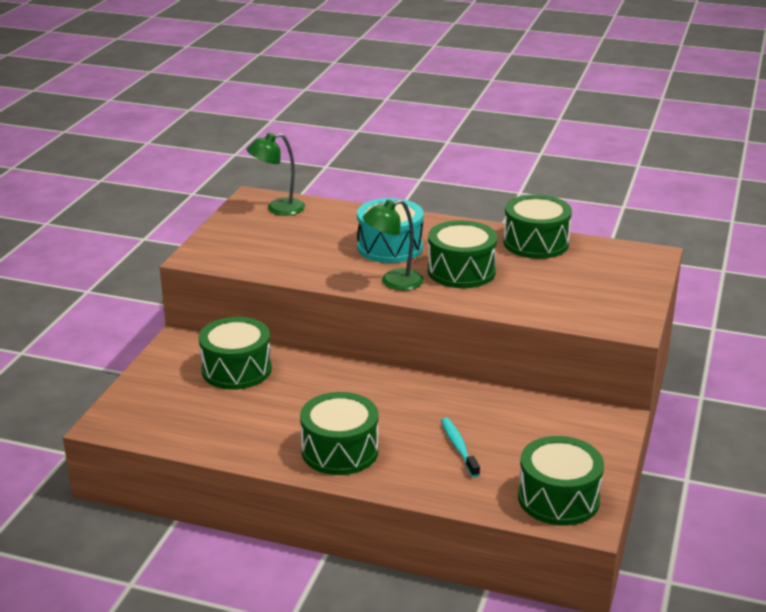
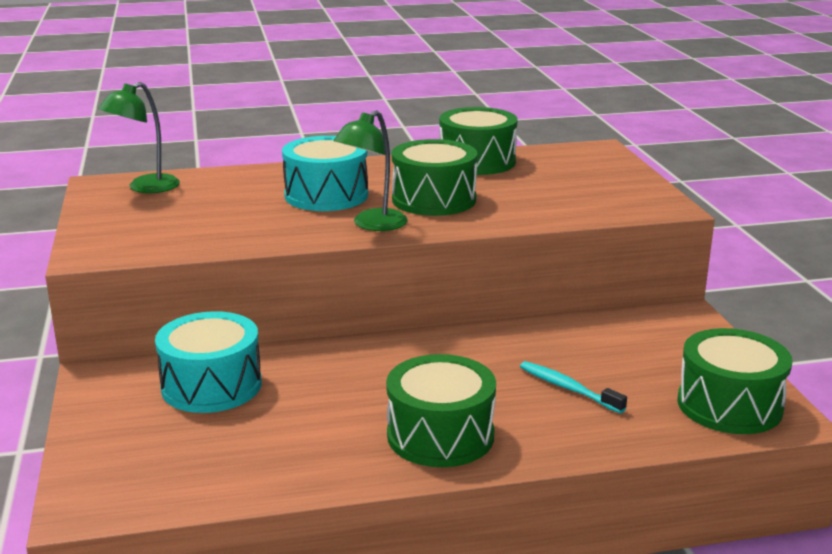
camera: 30 degrees left, 5 degrees down
green drum [199,317,272,390] -> turquoise drum [155,311,262,413]

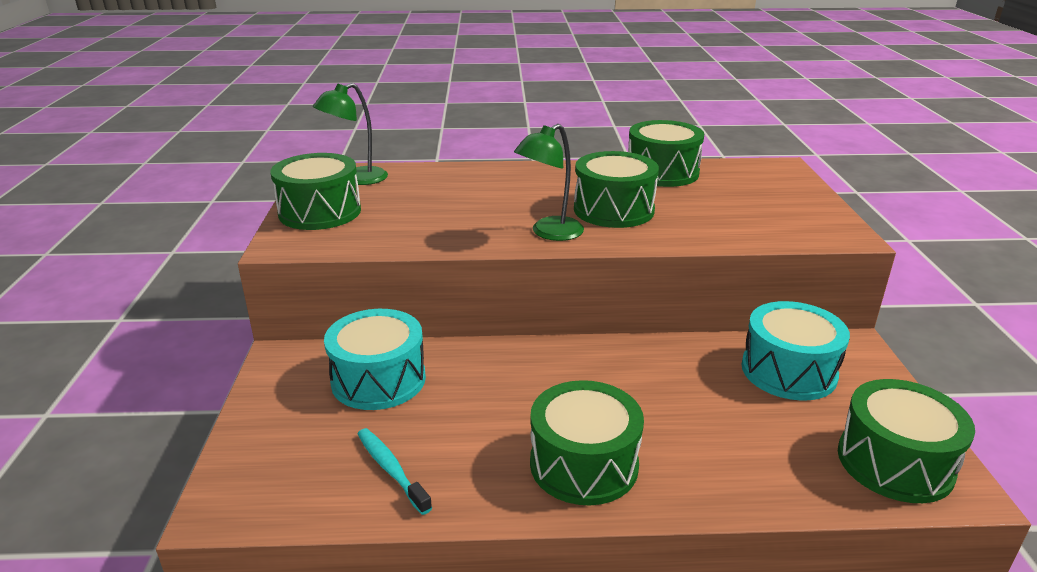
camera: 10 degrees right, 5 degrees up
turquoise drum [282,136,368,211] -> turquoise drum moved to [741,301,850,401]
turquoise toothbrush [520,361,627,413] -> turquoise toothbrush moved to [358,428,432,515]
none -> green drum [270,153,361,230]

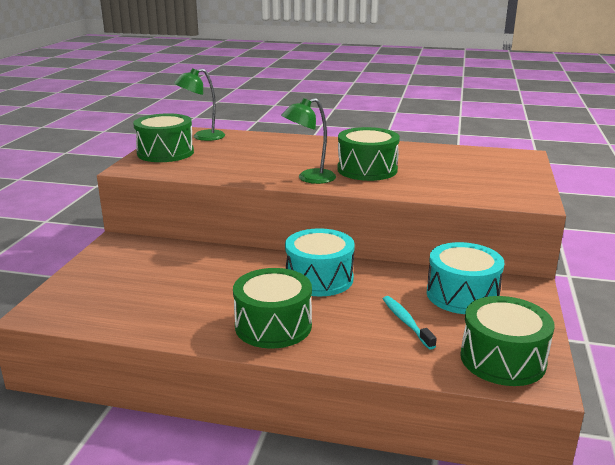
camera: 15 degrees right, 5 degrees down
turquoise drum [324,309,426,410] -> turquoise drum moved to [285,228,355,296]
turquoise toothbrush [358,428,432,515] -> turquoise toothbrush moved to [383,296,437,350]
green drum [628,120,705,187] -> none

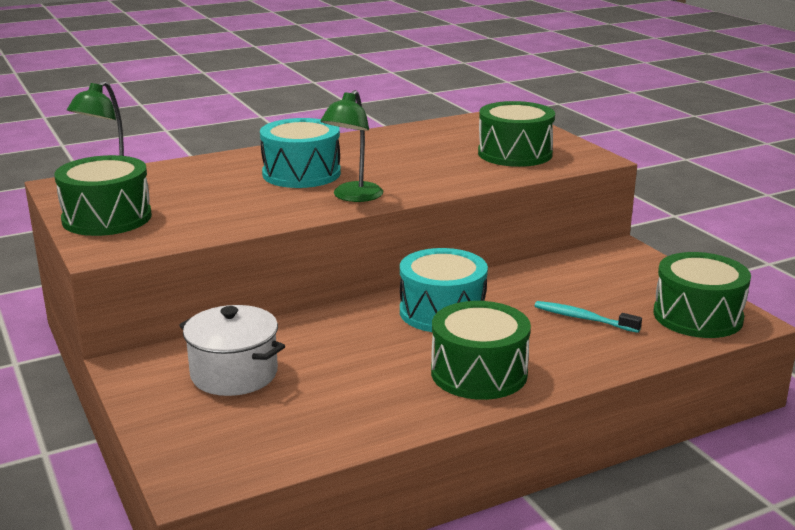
camera: 40 degrees left, 0 degrees up
green drum [337,127,400,181] -> green drum moved to [478,101,555,167]
turquoise drum [427,242,504,314] -> turquoise drum moved to [260,118,341,188]
none -> white pot [179,305,285,396]

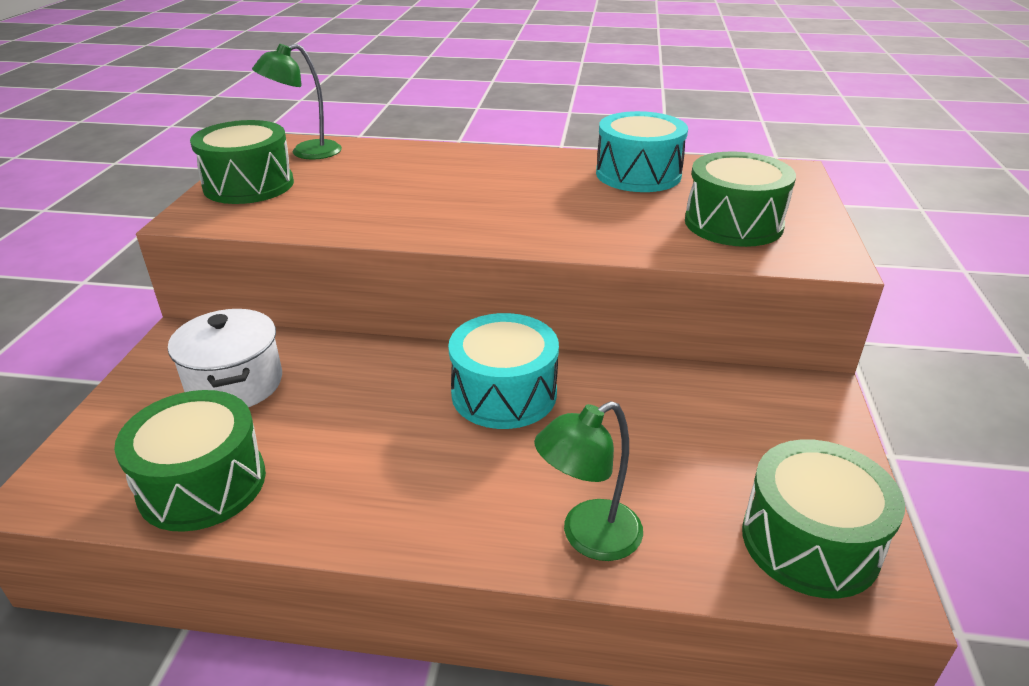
camera: 35 degrees right, 10 degrees up
turquoise drum [260,118,341,188] -> turquoise drum moved to [596,111,688,192]
green lamp [320,90,383,202] -> green lamp moved to [534,401,643,561]
green drum [431,301,531,400] -> green drum moved to [114,390,266,532]
turquoise toothbrush [535,301,642,333] -> none

